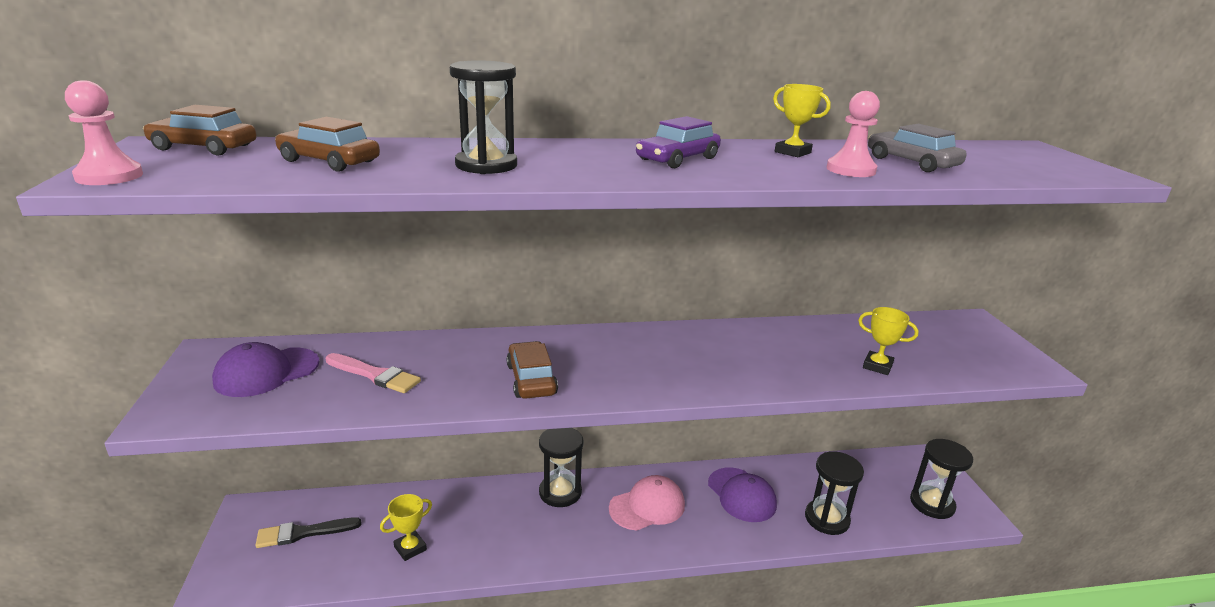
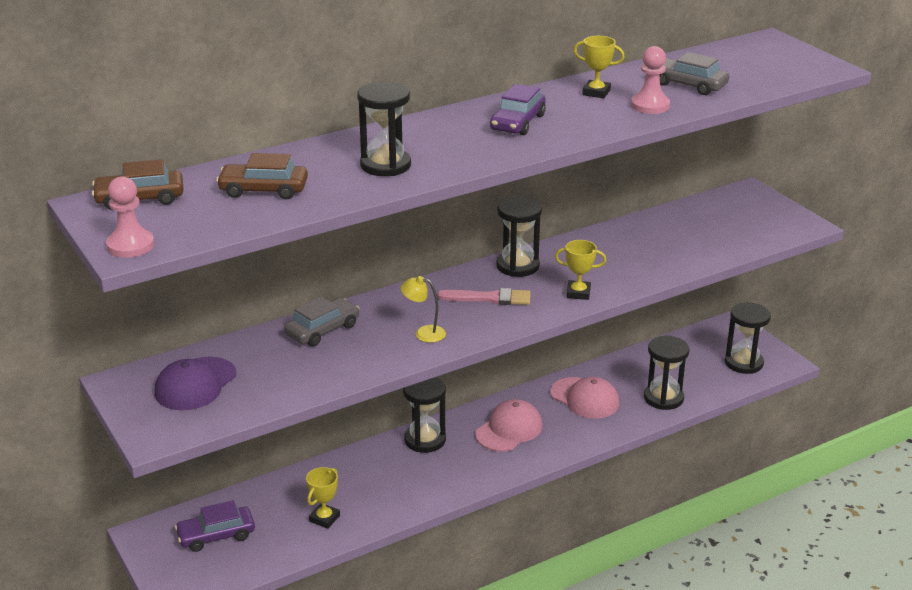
camera: 20 degrees left, 5 degrees up
black brush [255,517,361,548] -> purple car [175,500,255,552]
pink brush [326,353,421,393] -> pink brush moved to [437,288,531,305]
brown car [507,341,558,399] -> yellow lamp [401,276,446,343]
purple cap [708,467,777,522] -> pink cap [550,377,619,419]
yellow trophy [858,307,919,375] -> yellow trophy moved to [555,240,606,300]
none -> grey car [284,296,359,346]
none -> black hourglass [496,197,542,277]

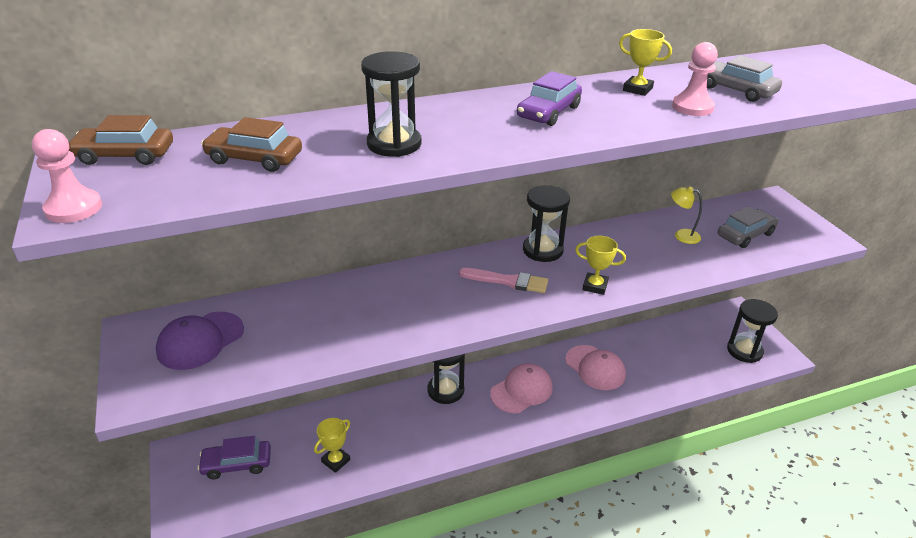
camera: 10 degrees right, 5 degrees up
grey car [284,296,359,346] -> grey car moved to [718,207,778,248]
yellow lamp [401,276,446,343] -> yellow lamp moved to [671,186,702,244]
black hourglass [644,336,690,410] -> none

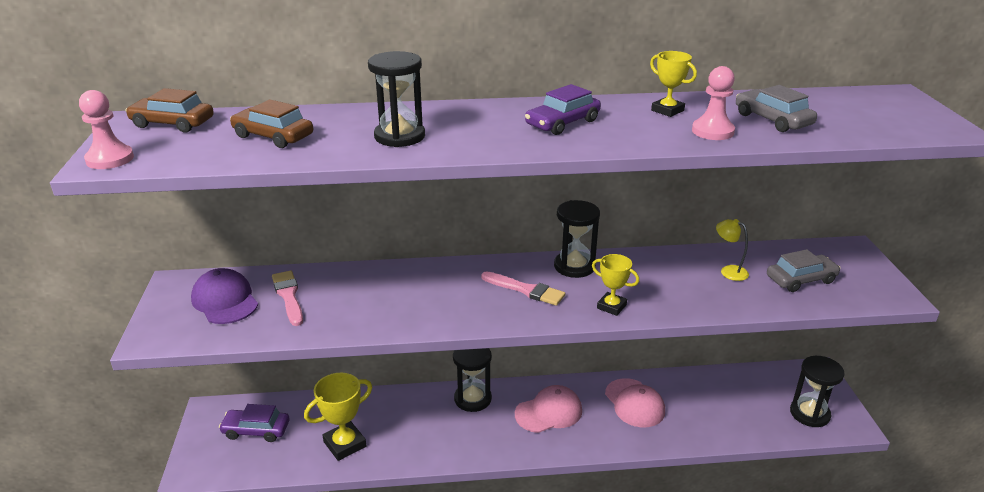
camera: 15 degrees right, 5 degrees down
purple cap [156,312,244,370] -> purple cap turned 90 degrees clockwise [191,268,258,324]
yellow trophy [314,418,350,473] -> yellow trophy [304,373,372,461], size x1.59
none -> pink brush [272,270,303,326]

